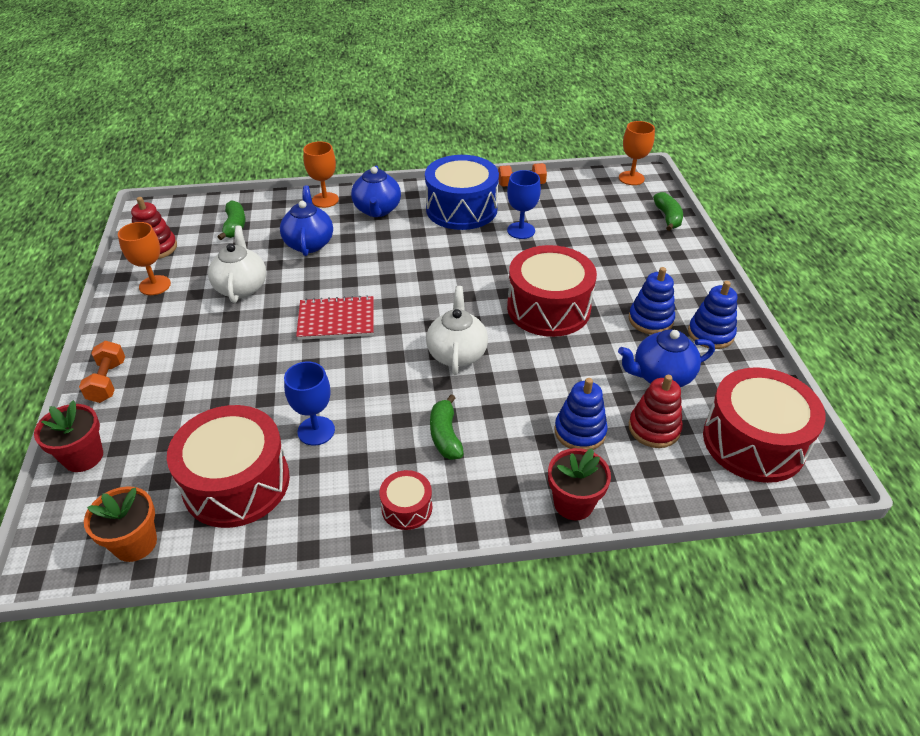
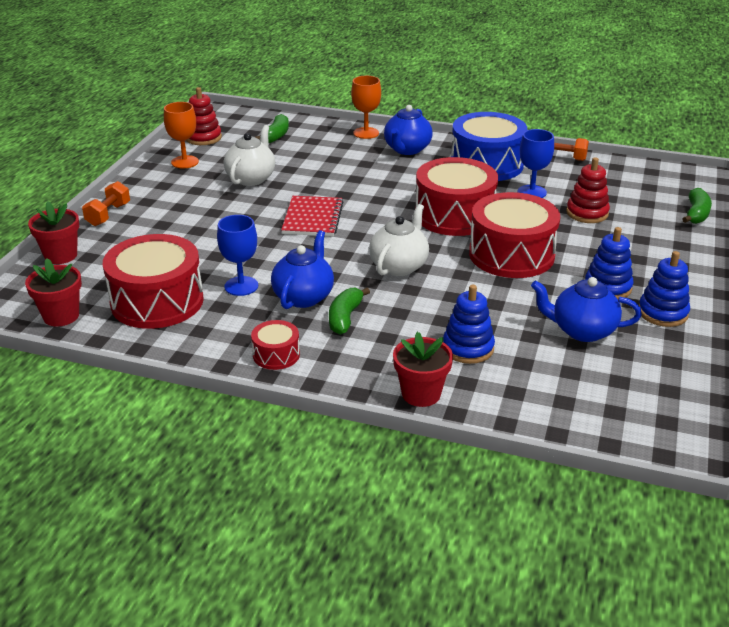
camera: 25 degrees right, 10 degrees down
orange flower pot [84,486,157,562] -> red flower pot [25,258,82,327]
blue teapot [280,186,333,256] -> blue teapot moved to [271,230,334,309]
red notebook [296,295,374,340] -> red notebook turned 75 degrees clockwise [281,196,343,236]
orange goblet [619,121,655,185] -> none
red stacking toy [629,375,683,448] -> red stacking toy moved to [566,157,610,223]
red drum [703,367,826,483] -> red drum moved to [415,157,498,236]

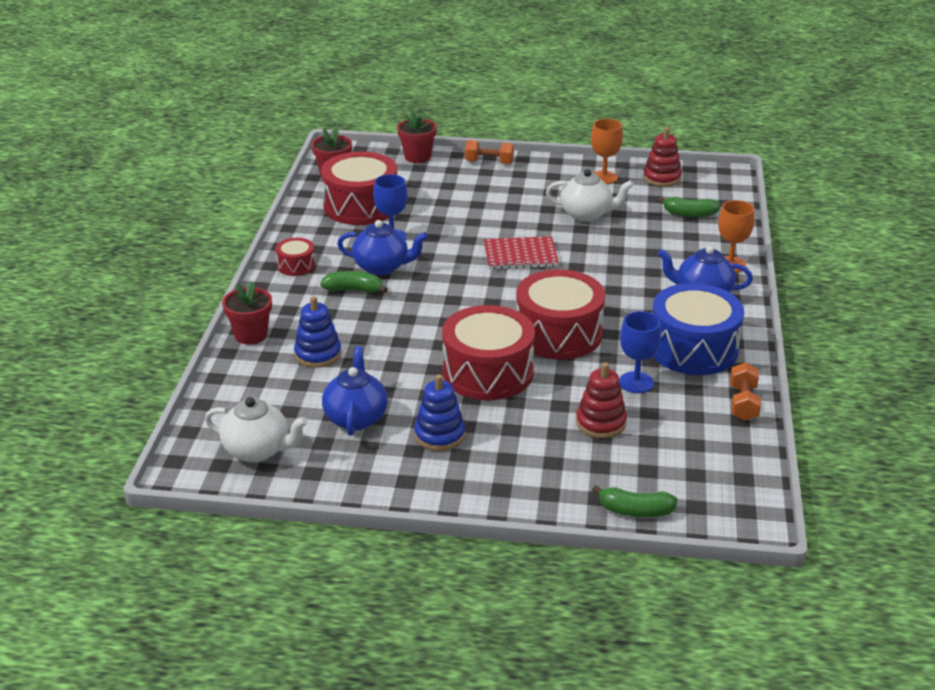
camera: 80 degrees right, 0 degrees up
white teapot [369,204,429,276] -> white teapot moved to [205,397,308,462]
blue stacking toy [639,251,690,327] -> none

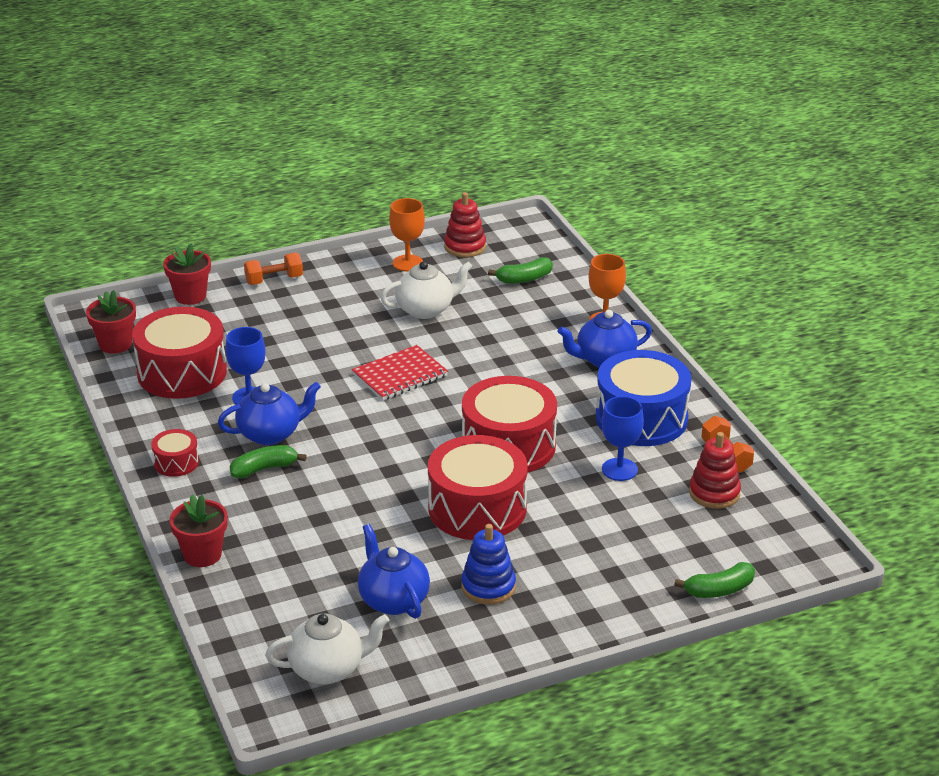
camera: 30 degrees left, 0 degrees up
blue stacking toy [294,296,342,368] -> none
red stacking toy [576,363,627,438] -> red stacking toy moved to [689,432,741,509]

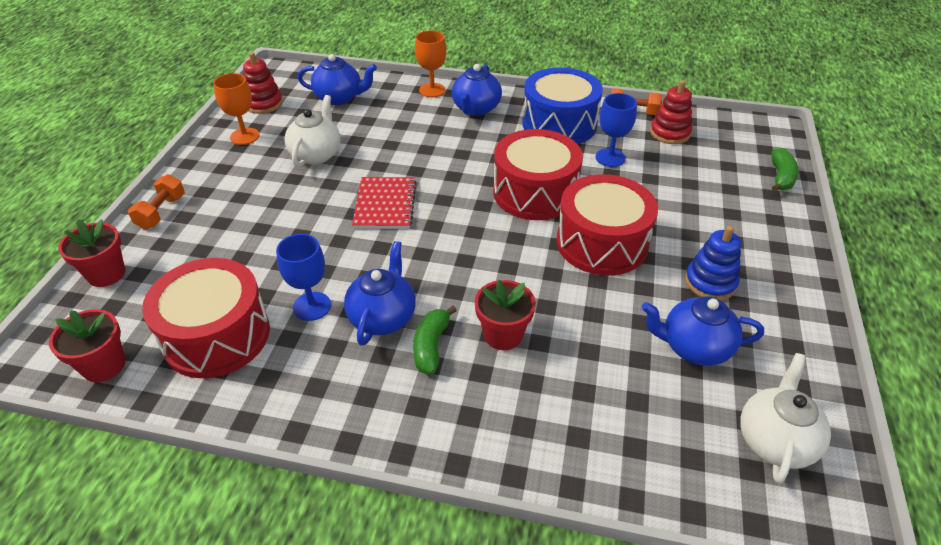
camera: 55 degrees left, 10 degrees up
red drum [151,429,199,477] -> none
red flower pot [170,495,228,567] -> red flower pot moved to [475,280,536,350]
green banana [488,257,553,284] -> blue teapot [298,54,377,105]

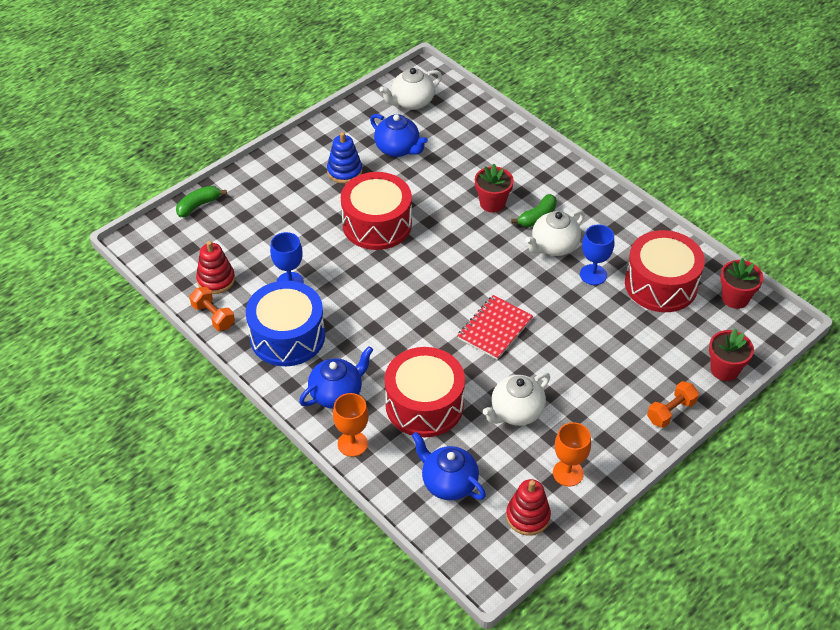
camera: 145 degrees left, 5 degrees up
blue teapot [344,241,416,346] -> white teapot [525,210,585,256]
red drum [493,129,583,220] -> red drum moved to [385,347,465,437]

